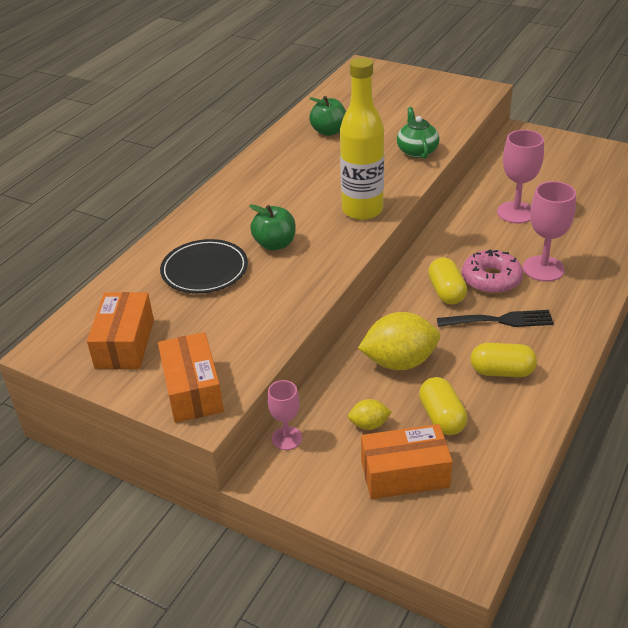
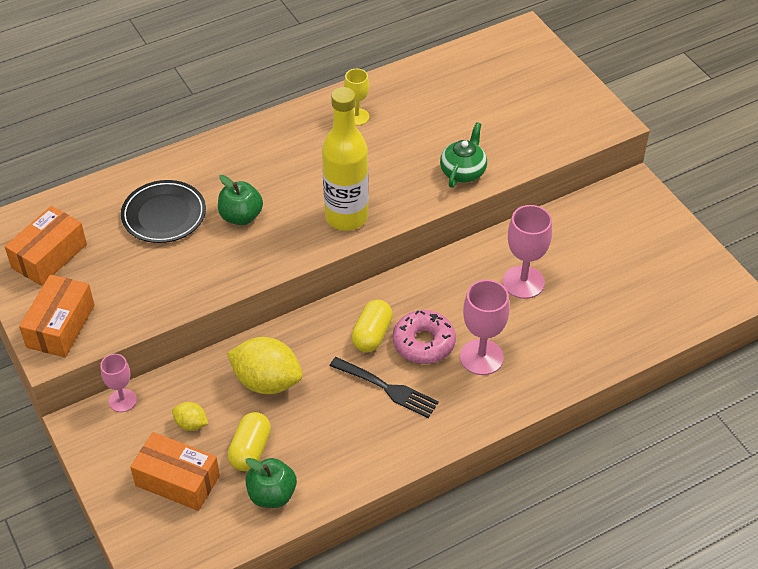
camera: 30 degrees right, 10 degrees up
green apple [309,96,346,136] -> green apple moved to [245,458,297,508]
yellow capsule [471,343,537,377] -> none
none -> yellow goblet [344,69,369,126]

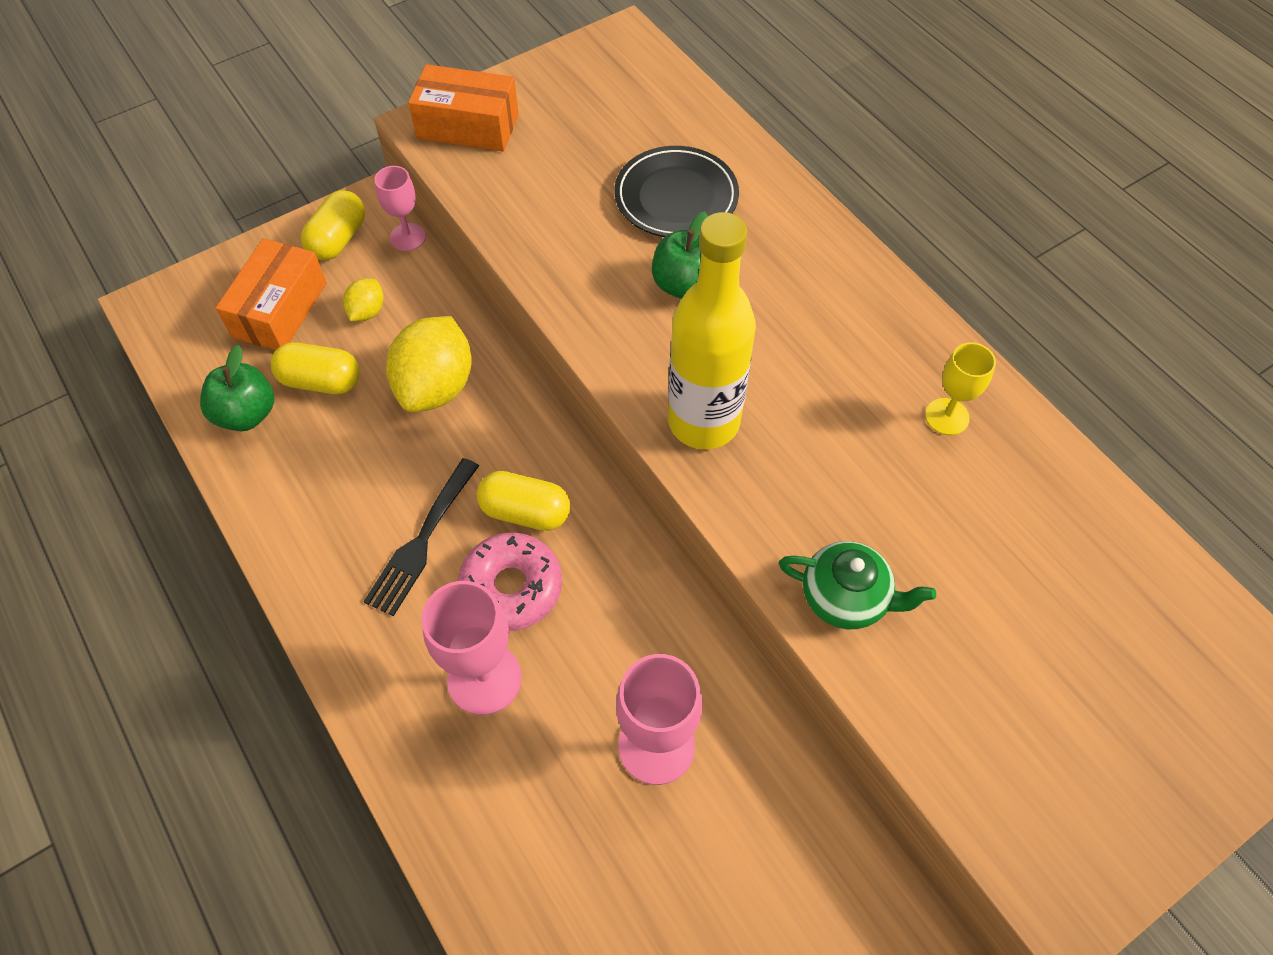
camera: 85 degrees right, 10 degrees up
orange box [4,206,87,286] -> none
none -> yellow capsule [301,190,365,260]

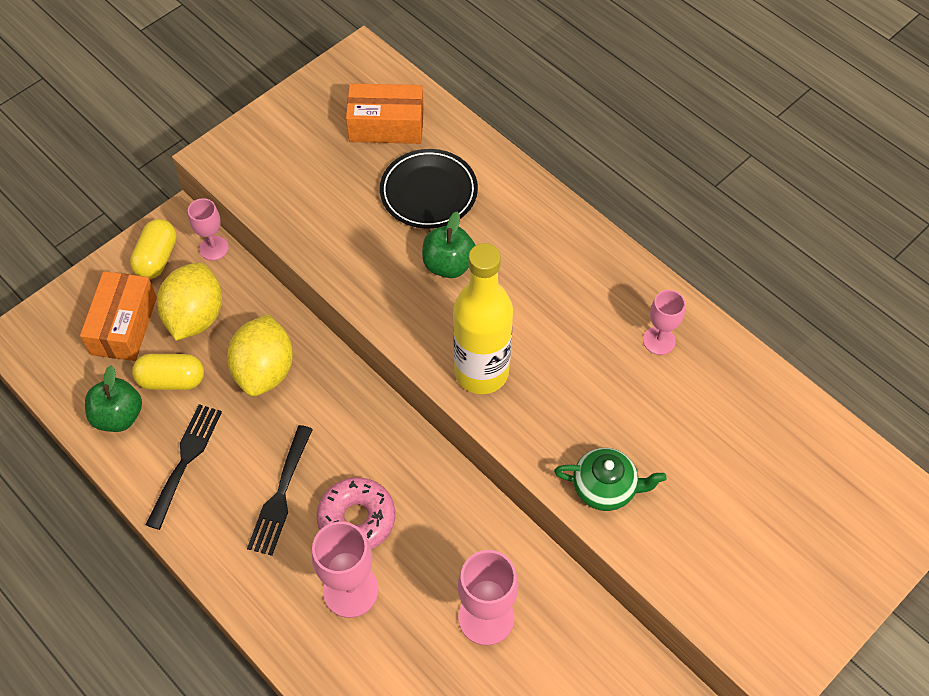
camera: 10 degrees left, 0 degrees up
yellow lemon [343,278,384,321] -> yellow lemon [157,263,222,341], size x2.03
orange box [408,64,519,152] -> orange box moved to [346,83,424,144]
yellow capsule [476,471,571,531] -> none
yellow goblet [925,342,996,435] -> pink goblet [643,290,686,355]
none -> black fork [146,404,222,530]

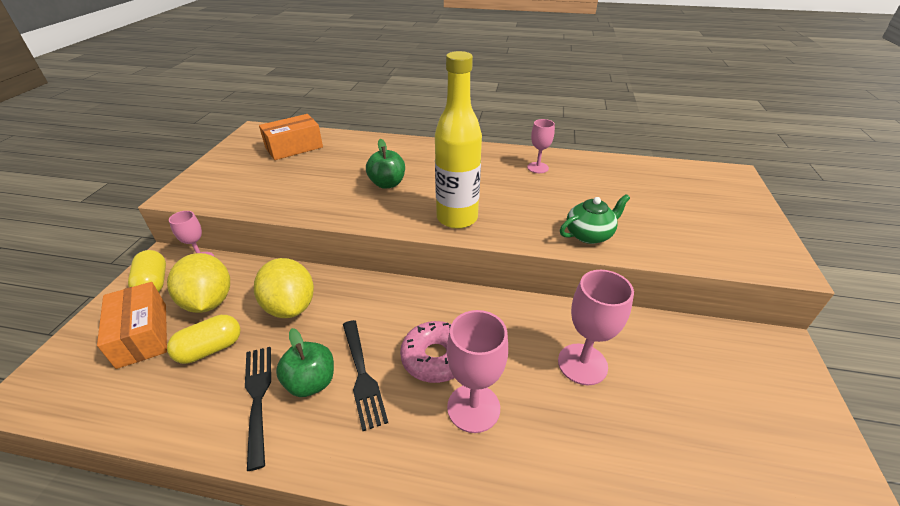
camera: 35 degrees left, 20 degrees down
green apple [85,366,142,432] -> green apple moved to [276,328,334,397]
black plate [380,149,478,228] -> none

